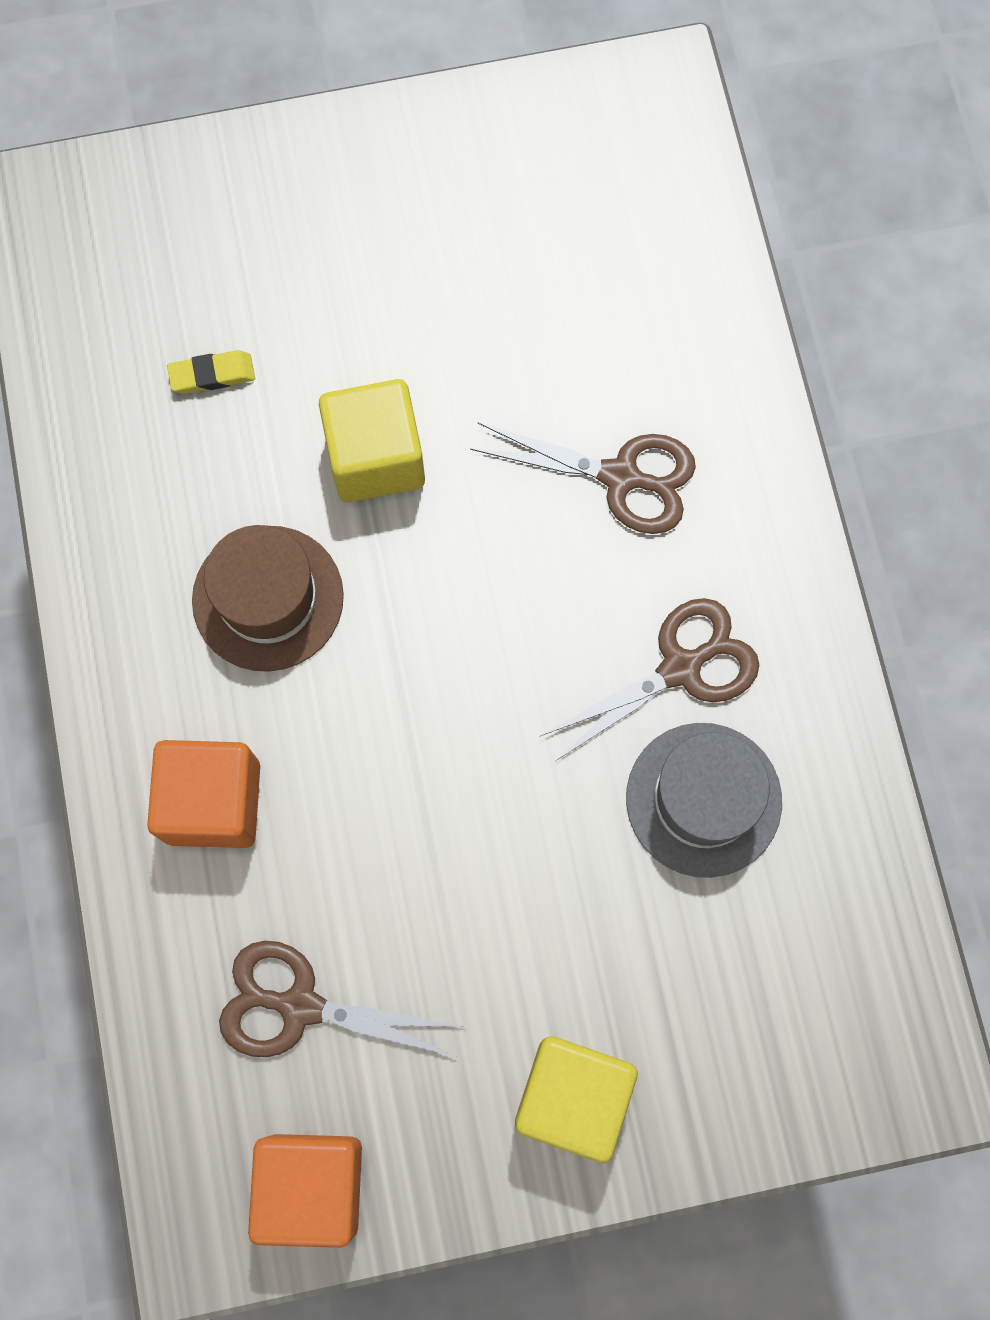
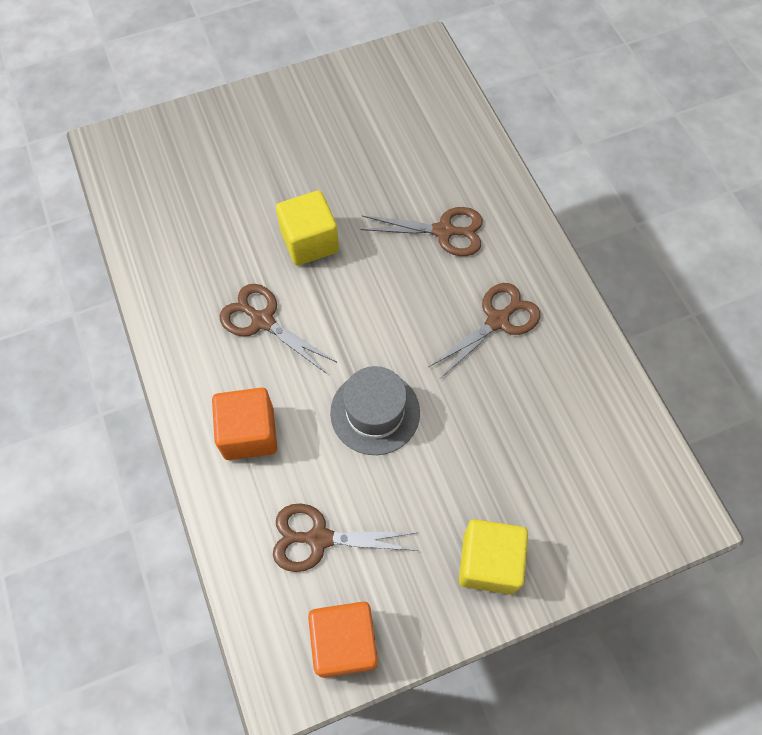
camera: 10 degrees left, 10 degrees down
yellow eraser [167,350,255,394] -> none
brown hat [192,525,344,672] -> brown scissors [220,284,336,374]
grey hat [626,723,782,878] -> grey hat moved to [330,366,420,455]

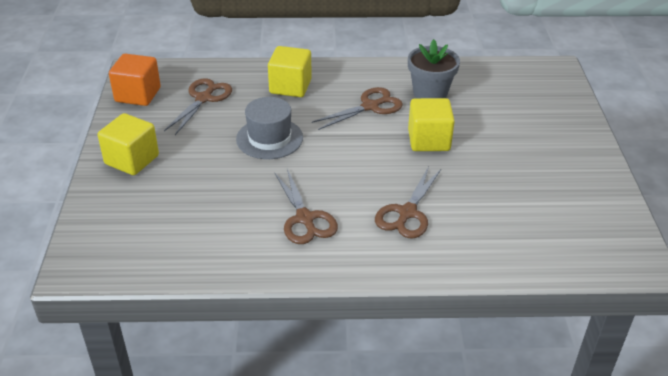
camera: 110 degrees right, 25 degrees down
orange cube [212,388,277,460] -> yellow cube [268,46,312,97]
none -> grey flower pot [408,39,460,98]

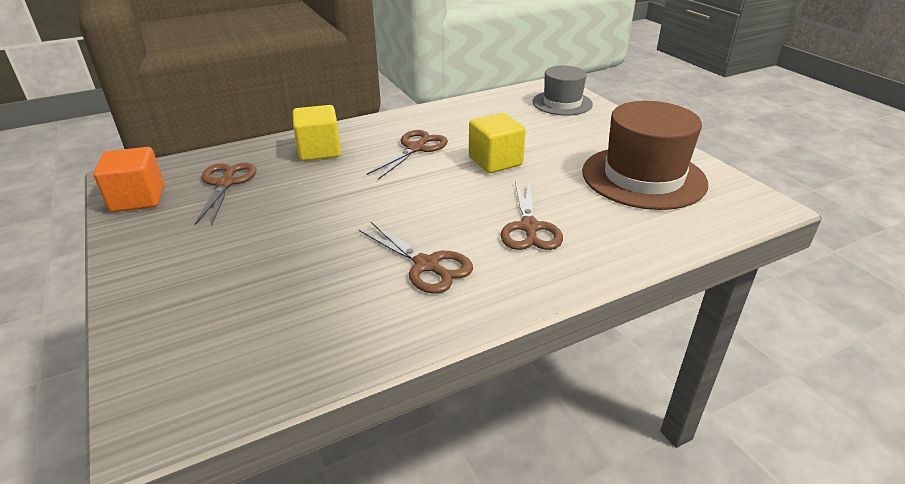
camera: 25 degrees left, 5 degrees down
yellow cube [98,113,159,175] -> none
grey hat [236,97,303,159] -> grey hat moved to [532,66,593,115]
grey flower pot [408,39,460,98] -> none
none -> brown hat [582,101,708,210]

